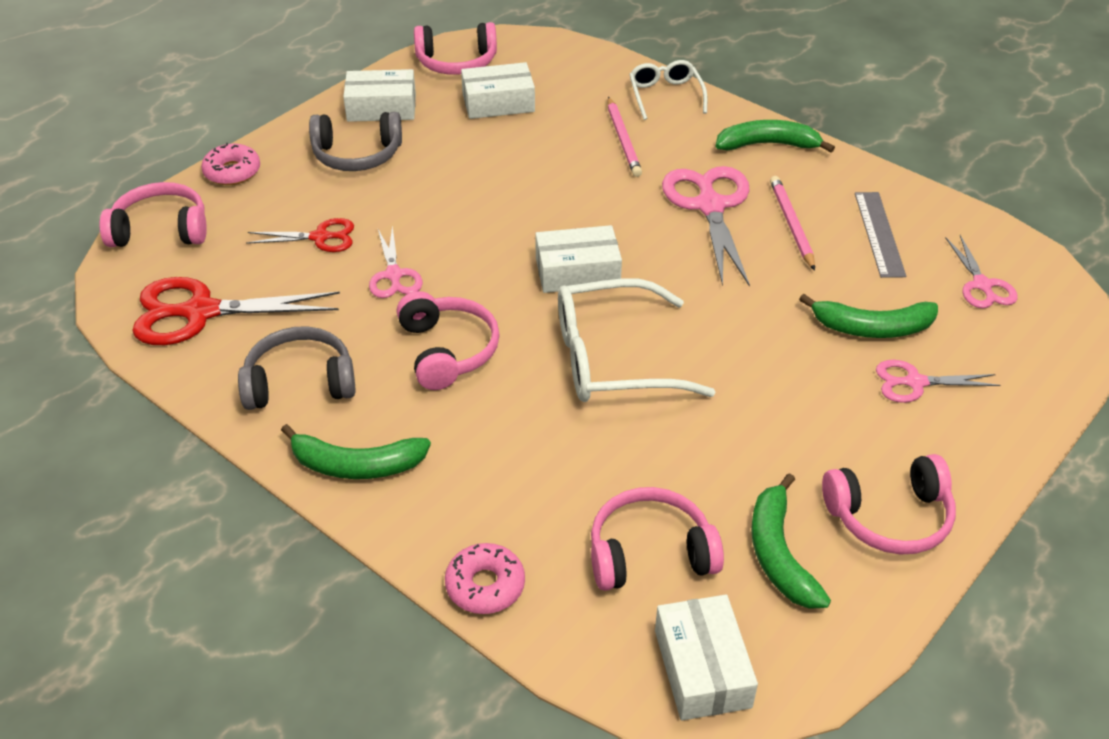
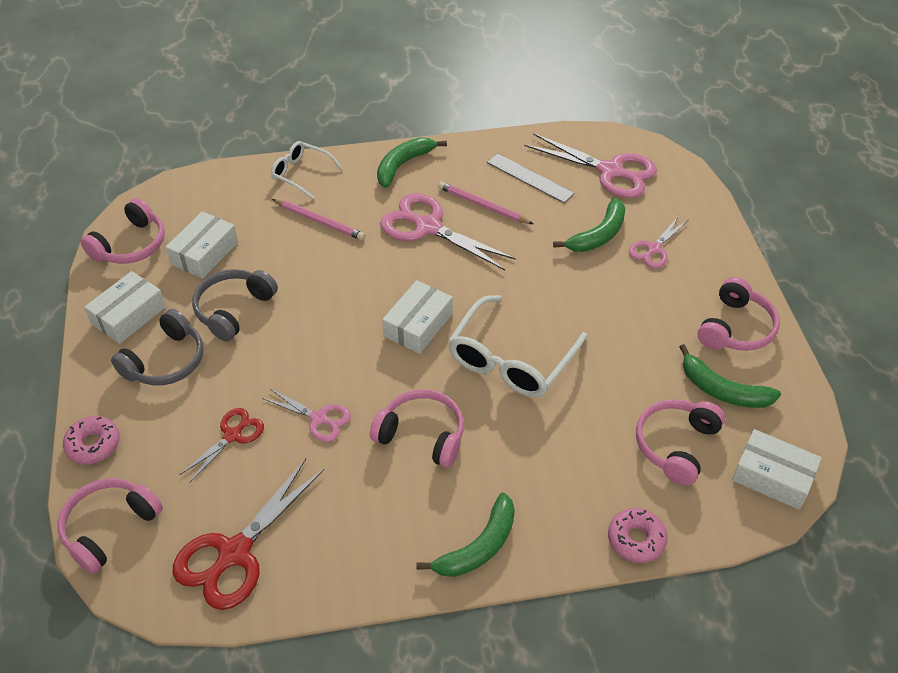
camera: 50 degrees left, 5 degrees up
grey headphones [238,326,356,410] -> grey headphones moved to [192,269,278,341]
pink scissors [945,235,1018,308] -> pink scissors [524,133,657,198], size x1.77

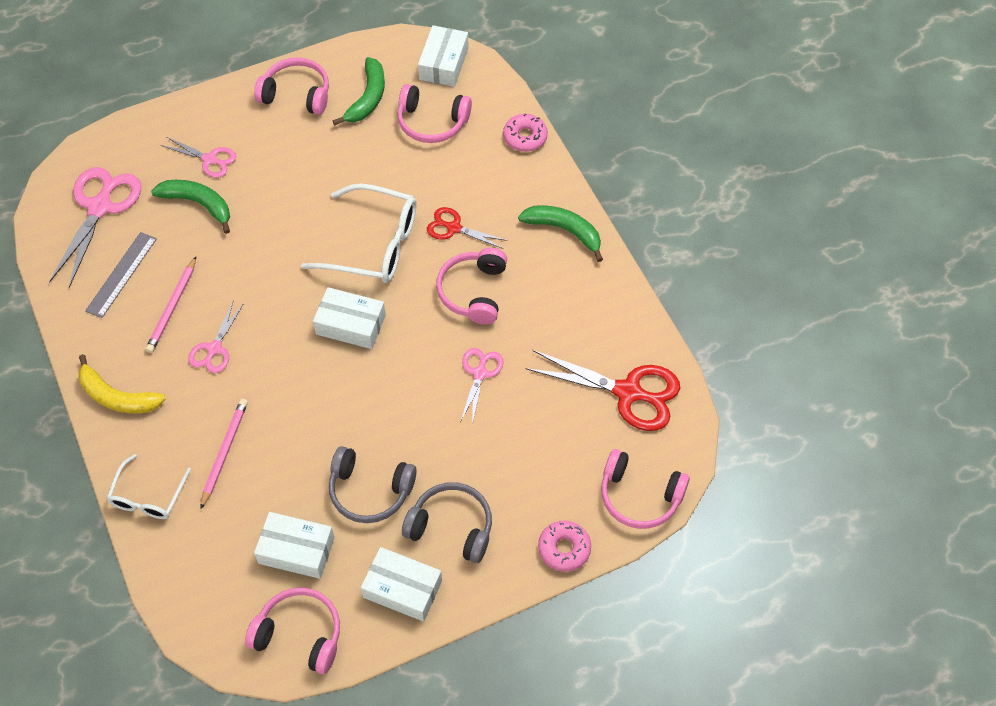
camera: 105 degrees left, 10 degrees up
red scissors [180,408,264,483] -> red scissors moved to [427,207,508,249]
green banana [377,137,447,188] -> yellow banana [78,354,166,413]
pink scissors [380,193,516,270] -> pink scissors [188,300,244,373], size x0.56

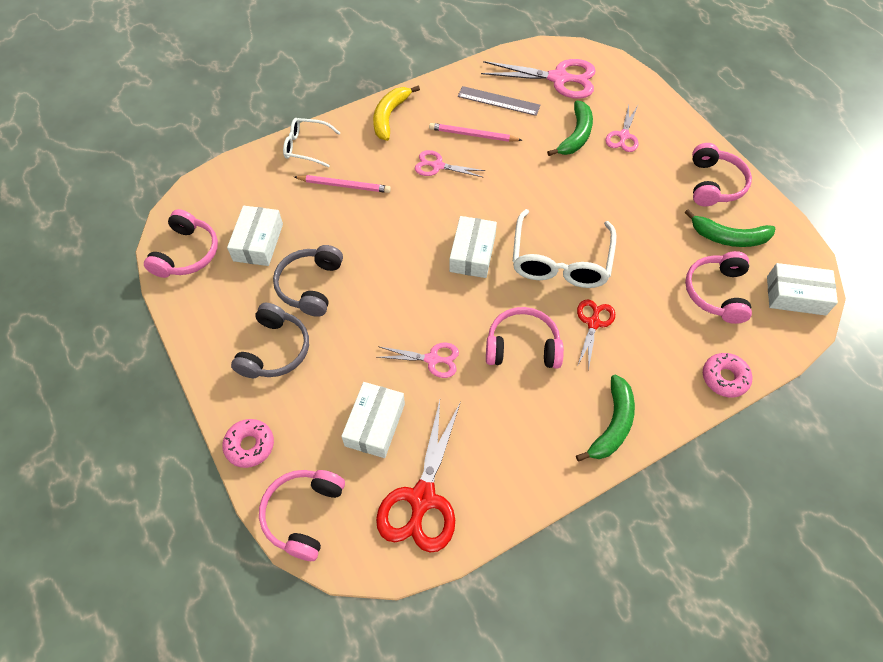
camera: 85 degrees right, 0 degrees up
white box [361,547,442,622] -> white box moved to [341,382,405,458]

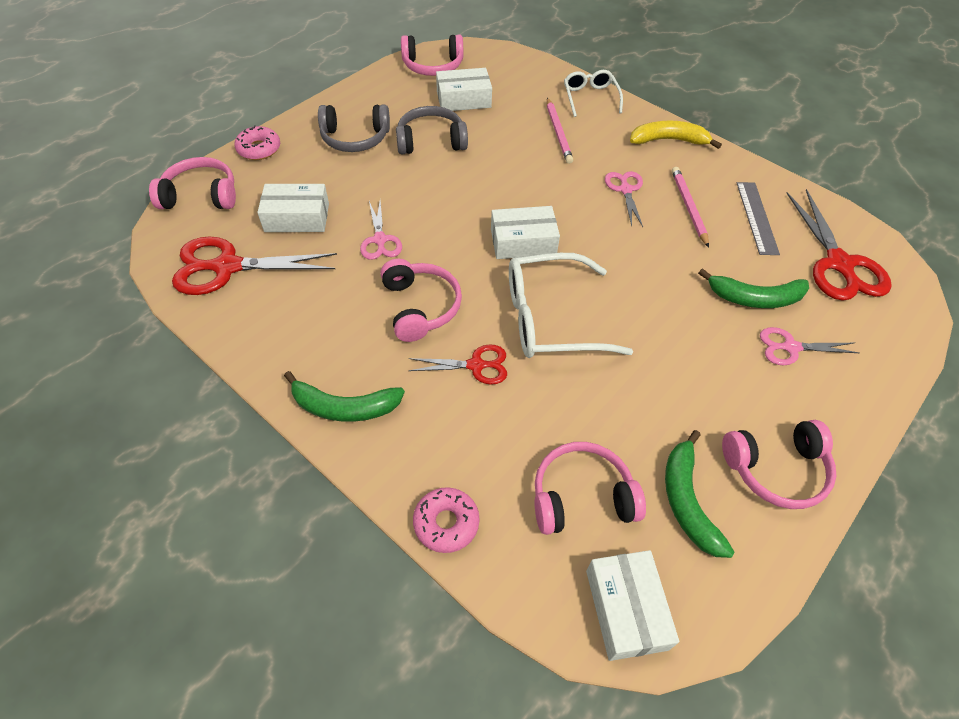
camera: 70 degrees right, 5 degrees down
pink scissors [481,59,596,99] -> red scissors [786,189,892,301]

